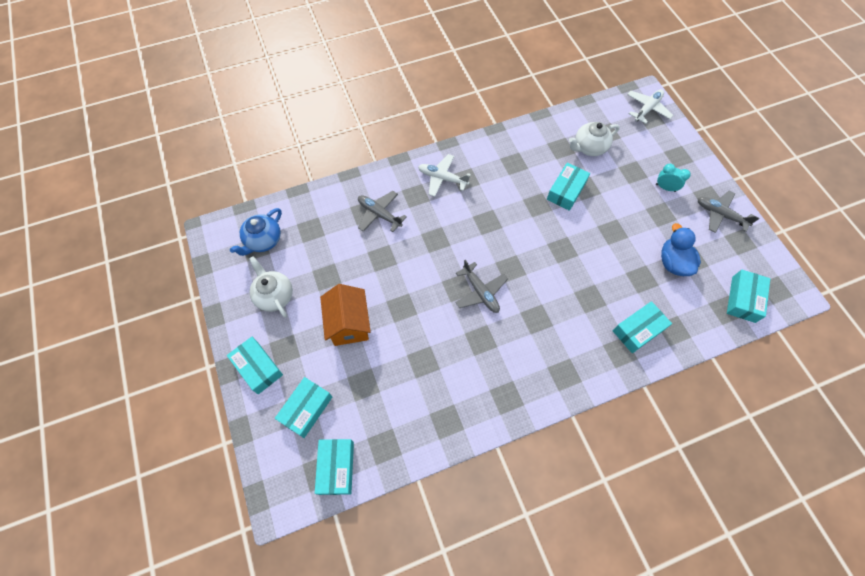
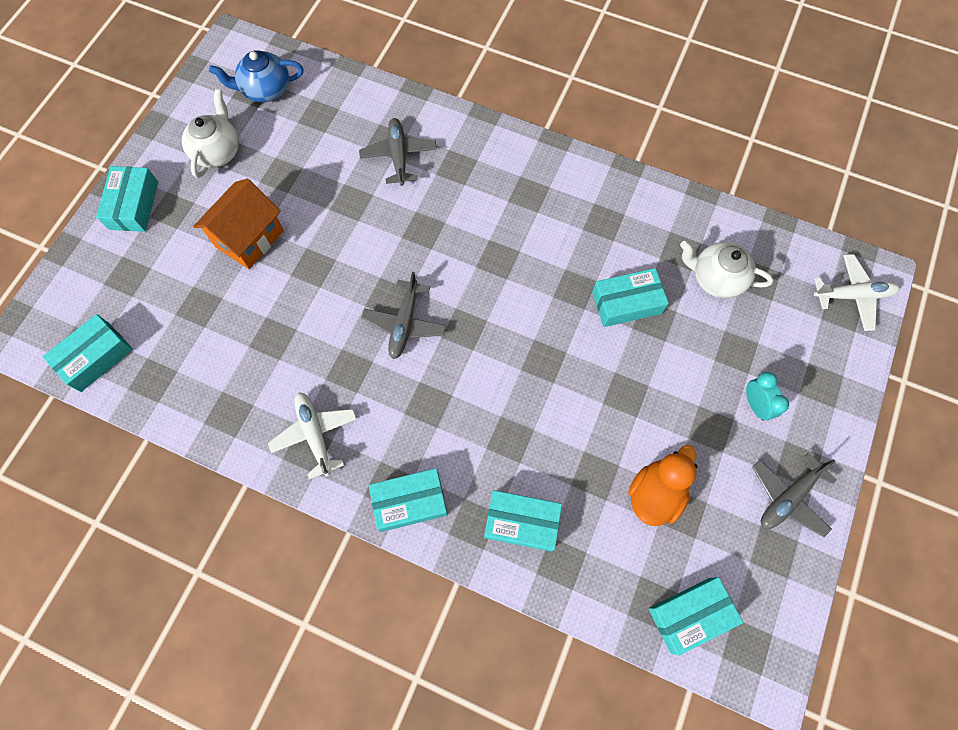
camera: 45 degrees right, 5 degrees up
turquoise box [275,377,332,438] -> turquoise box moved to [369,468,448,532]
white plane [418,154,471,197] -> white plane moved to [268,392,357,480]
blue duck [661,223,701,276] -> orange duck [628,445,697,526]
grey plane [698,191,759,233] -> grey plane turned 120 degrees counterclockwise [752,453,837,537]

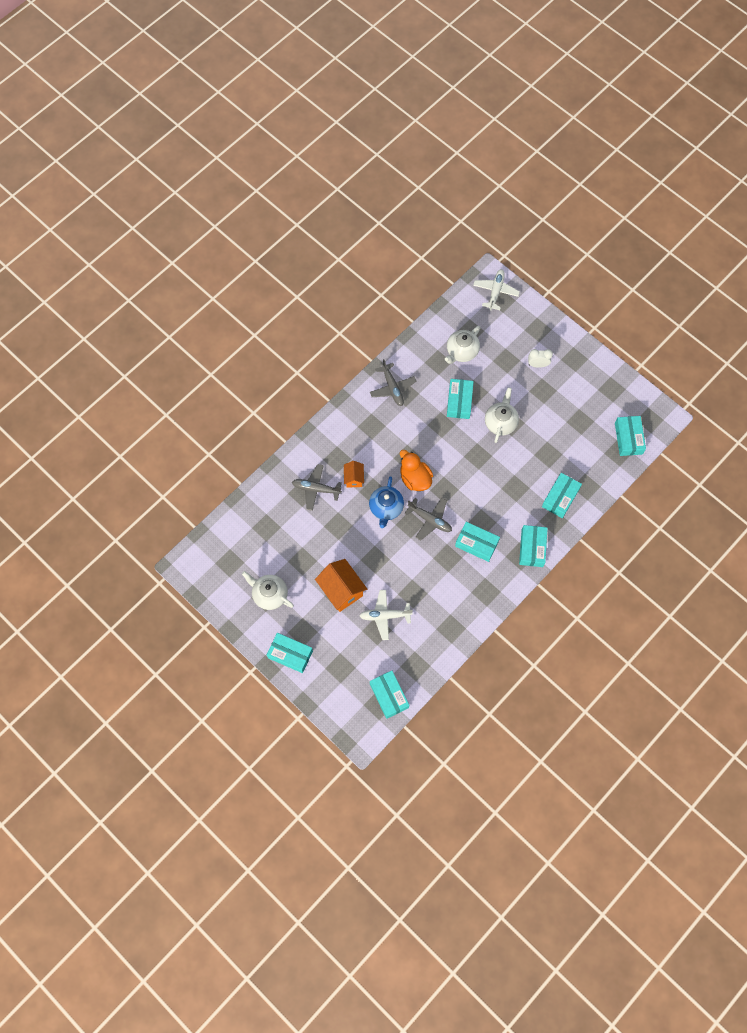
camera: 70 degrees left, 0 degrees up
blue teapot [209,50,303,102] -> blue teapot moved to [369,476,404,528]
white plane [268,392,357,480] -> white plane moved to [360,590,413,640]
orange duck [628,445,697,526] -> orange duck moved to [400,450,433,491]
turquoise clock [746,372,789,421] -> white clock [528,349,553,368]
grey plane [752,453,837,537] -> grey plane moved to [370,359,416,406]
none -> orange house [344,461,364,488]
none -> turquoise box [455,522,500,562]
none -> white teapot [485,387,519,443]

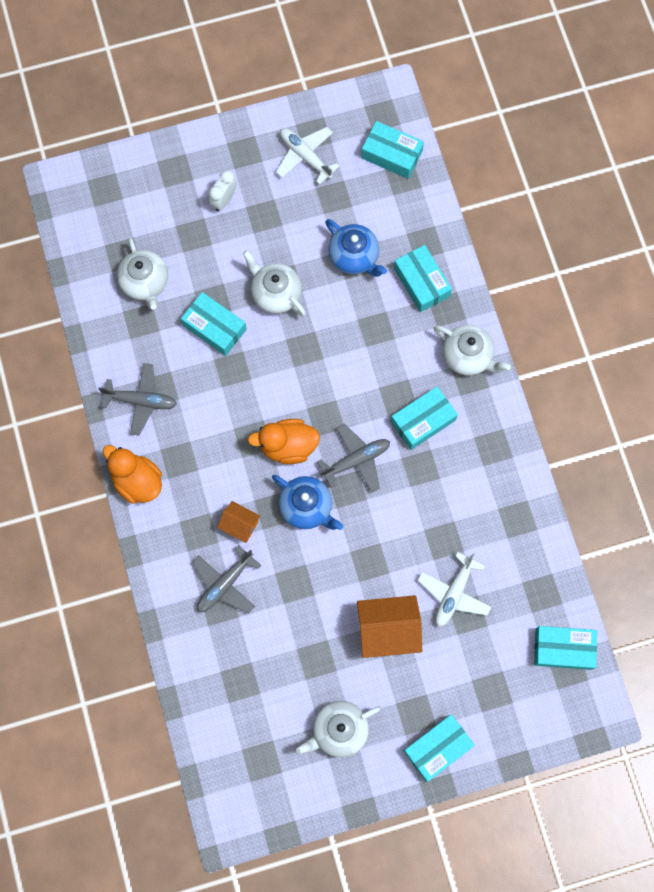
camera: 60 degrees left, 5 degrees up
white plane [473,269,520,310] -> white plane moved to [276,127,340,185]
turquoise box [519,525,548,567] -> white teapot [433,325,511,376]
none -> orange duck [103,445,162,504]
none -> blue teapot [325,219,387,277]

